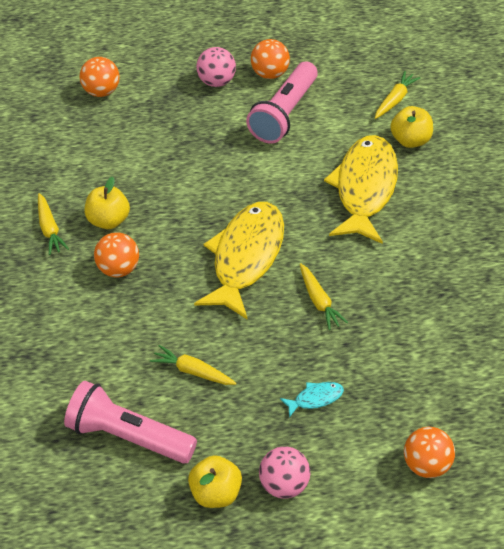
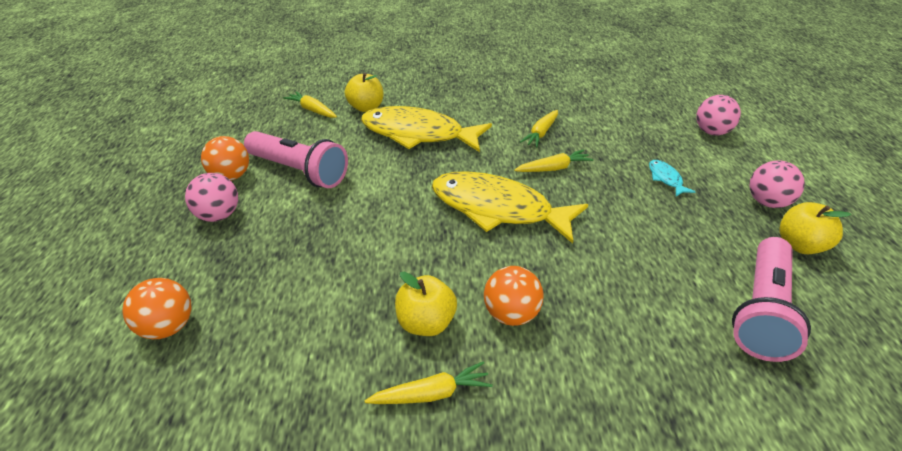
camera: 85 degrees left, 10 degrees down
yellow carrot [150,345,236,385] -> yellow carrot moved to [520,110,558,147]
orange ball [404,427,455,478] -> pink ball [696,95,741,135]

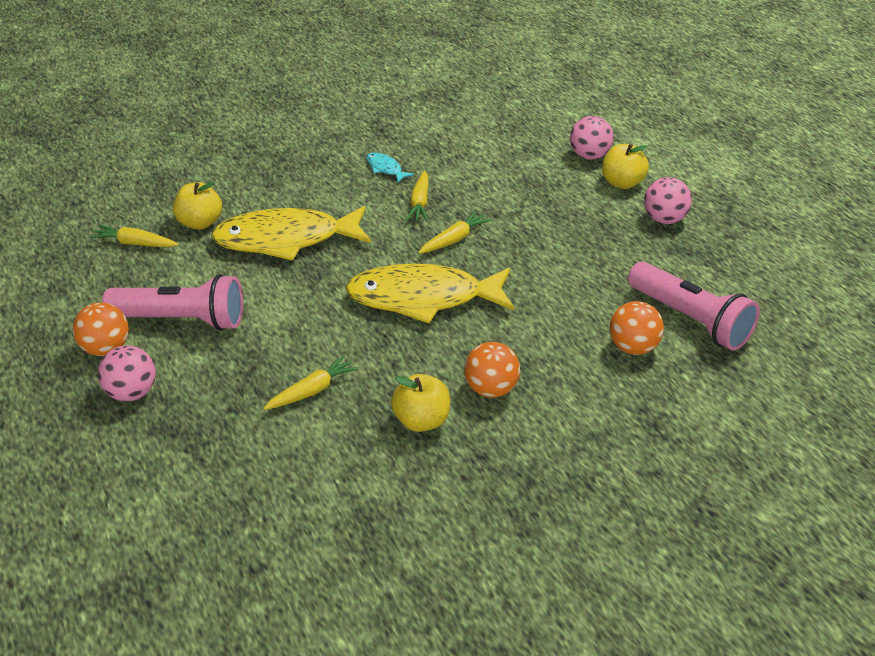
camera: 25 degrees left, 0 degrees up
orange ball [122,278,191,339] -> orange ball moved to [609,301,664,355]
yellow carrot [364,361,493,404] -> yellow carrot moved to [263,355,359,410]
turquoise fish [649,160,696,196] -> turquoise fish moved to [366,152,414,183]
pink flashlight [732,237,811,362] -> pink flashlight turned 45 degrees counterclockwise [628,262,760,350]
yellow apple [779,202,851,254] -> yellow apple moved to [602,144,649,189]

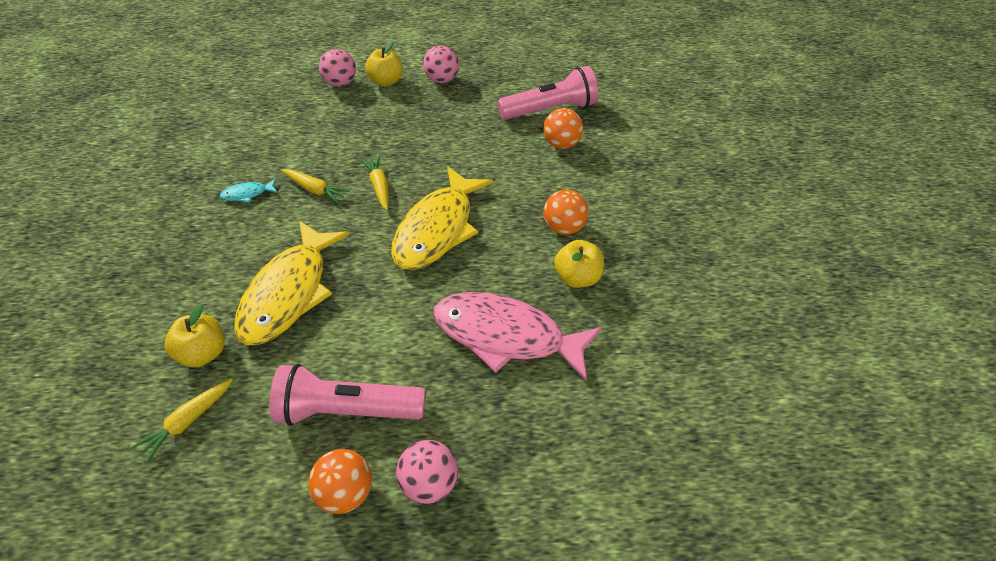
camera: 65 degrees left, 10 degrees up
pink flashlight [102,274,243,331] -> pink flashlight turned 120 degrees counterclockwise [269,364,425,426]
yellow carrot [263,355,359,410] -> pink fish [433,292,602,381]

